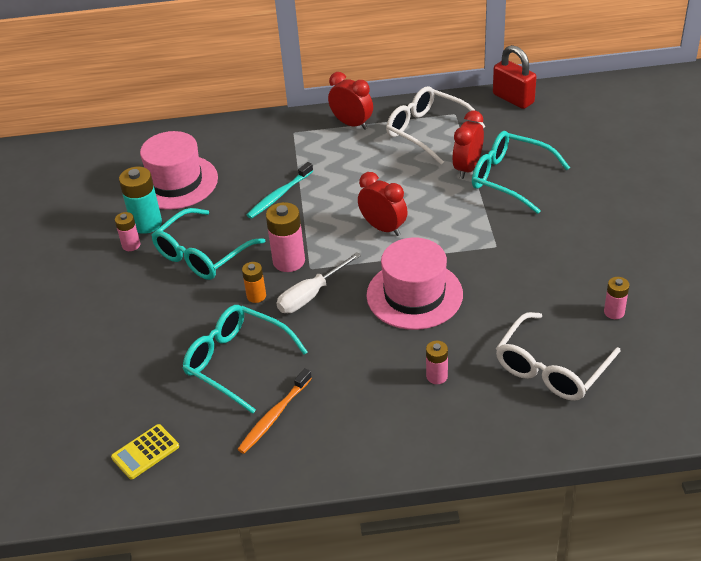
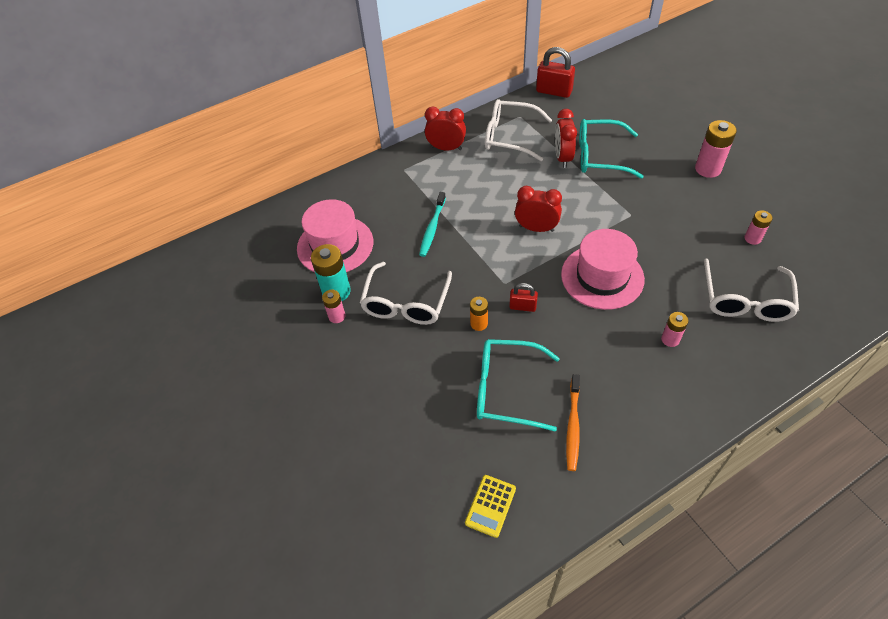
camera: 25 degrees left, 10 degrees up
turquoise glasses [151,208,266,280] -> white glasses [360,262,452,325]
pink battery [266,202,305,272] -> pink battery moved to [695,120,737,178]
white screwdriver [277,252,361,313] -> red padlock [509,283,538,312]

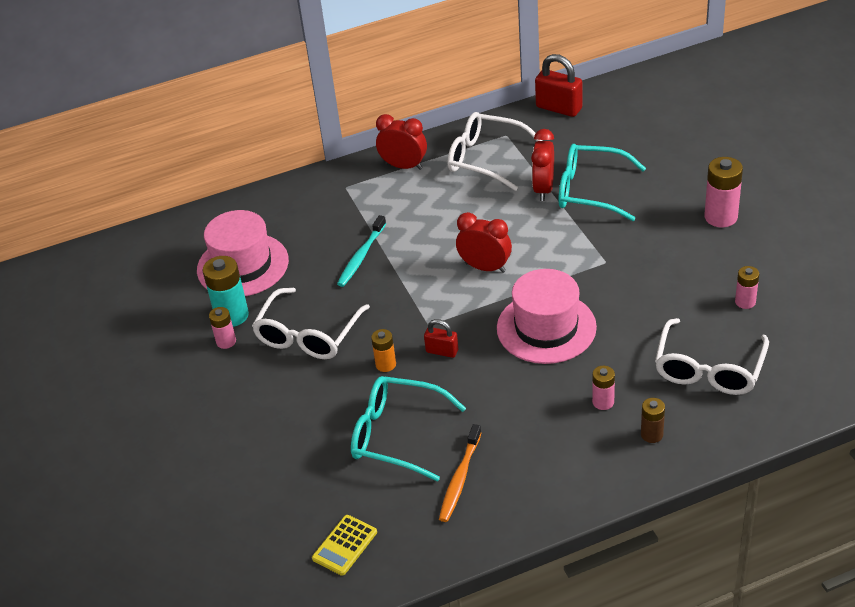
camera: 10 degrees right, 10 degrees down
none -> brown battery [641,398,665,443]

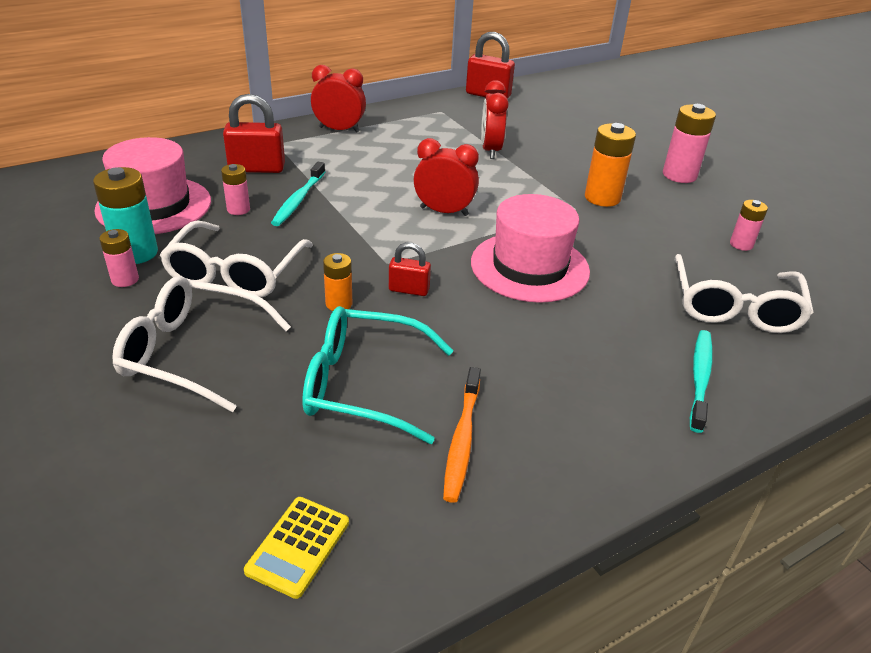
camera: 15 degrees left, 5 degrees down
white glasses [448,112,542,191] -> white glasses moved to [112,276,291,412]
turquoise glasses [558,144,646,221] -> none
pink battery [592,366,615,410] -> pink battery moved to [221,164,250,215]
brown battery [641,398,665,443] -> turquoise toothbrush [690,330,713,433]
none -> red padlock [223,94,285,173]
none -> orange battery [585,123,636,207]

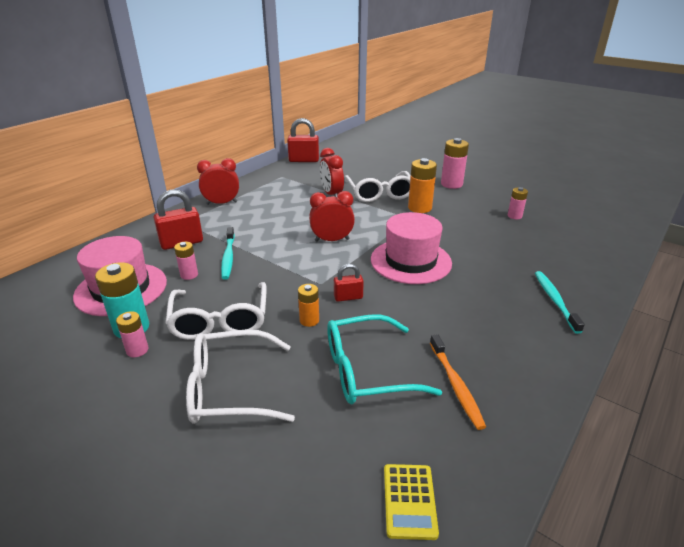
camera: 20 degrees left, 5 degrees down
white glasses [675,254,814,333] -> white glasses moved to [345,171,411,202]

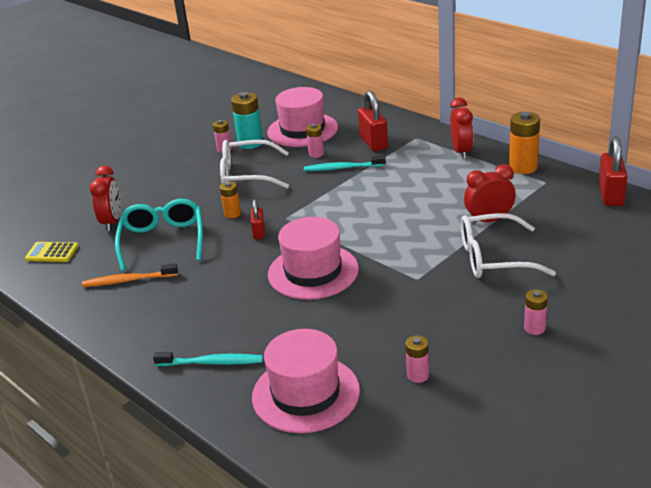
camera: 100 degrees right, 0 degrees up
white glasses [186,330,295,424] -> none
red clock [309,191,355,242] -> red clock moved to [90,166,121,231]
orange battery [408,158,437,213] -> orange battery moved to [509,112,540,174]
pink battery [441,138,469,189] -> pink battery [524,289,548,335], size x0.58
none -> pink hat [252,329,360,433]

